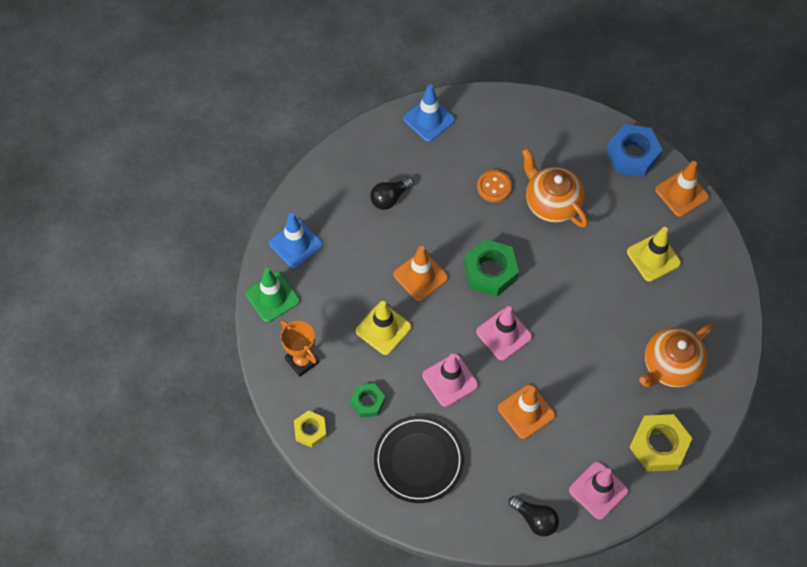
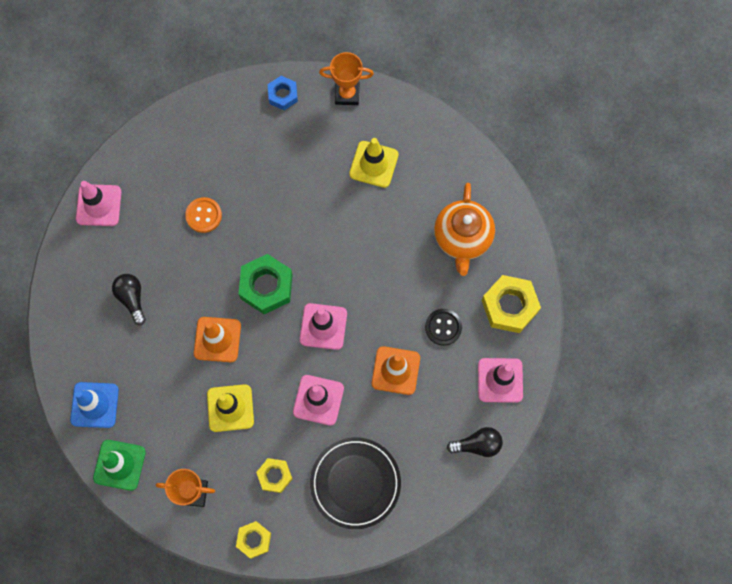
camera: 45 degrees left, 10 degrees up
green nut [350,383,385,418] -> yellow nut [256,458,292,493]
black light bulb [370,177,414,210] -> black light bulb turned 150 degrees clockwise [112,274,146,325]
blue traffic cone [403,84,455,142] -> pink traffic cone [76,181,122,226]
orange teapot [522,148,588,228] -> none
blue nut [606,124,663,177] -> blue nut [268,76,298,110], size x0.60
orange traffic cone [655,161,709,217] -> orange trophy [319,52,374,105]
none -> black button [425,309,462,346]

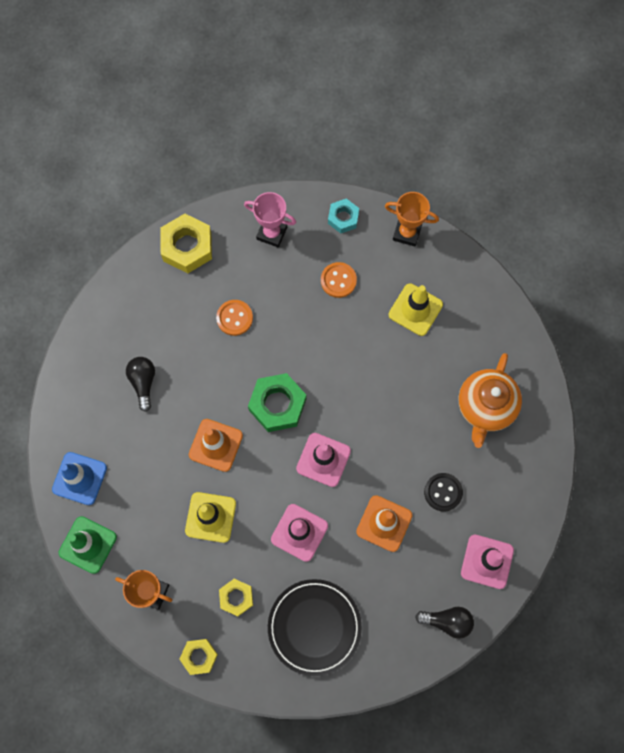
camera: 15 degrees right, 0 degrees up
pink traffic cone [76,181,122,226] -> none
blue nut [268,76,298,110] -> turquoise nut [328,198,359,233]
yellow nut [482,275,541,333] -> yellow nut moved to [160,214,212,273]
none -> pink trophy [244,192,296,248]
none -> orange button [321,262,357,298]

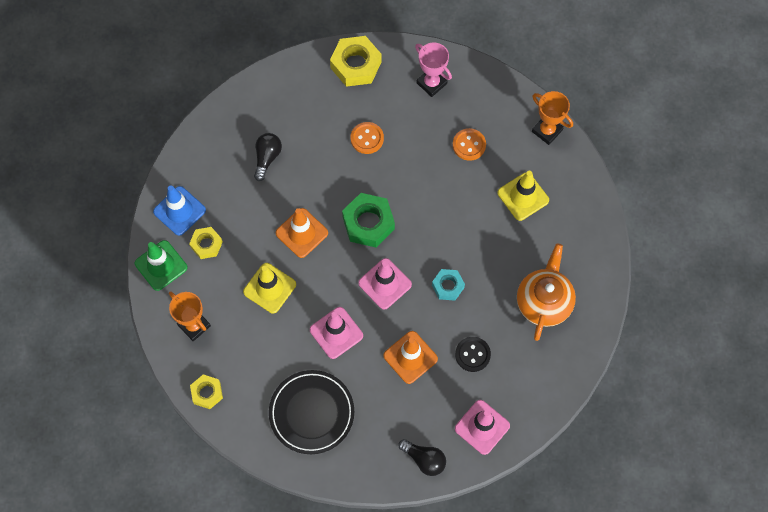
camera: 25 degrees right, 5 degrees down
yellow nut [219,579,253,616] -> yellow nut moved to [189,227,223,259]
turquoise nut [328,198,359,233] -> turquoise nut moved to [432,269,465,301]
orange teapot [458,353,522,448] -> orange teapot turned 150 degrees clockwise [517,243,576,341]

